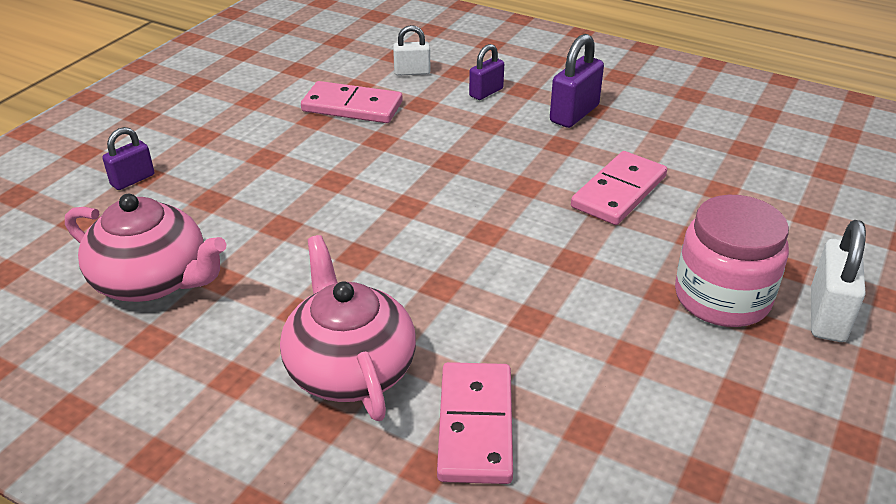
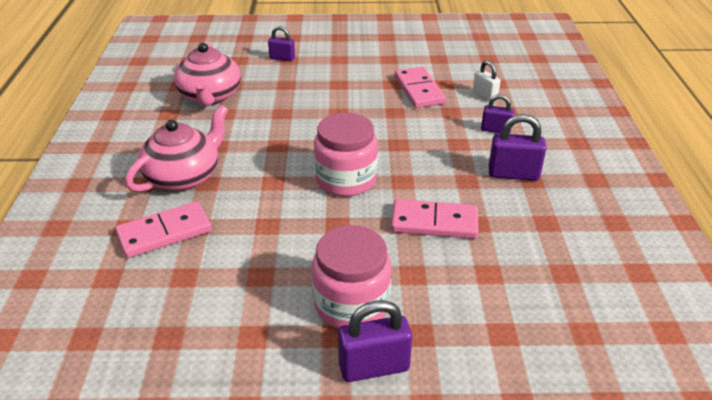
camera: 60 degrees right, 0 degrees up
white padlock [811,220,866,342] -> purple padlock [338,300,412,382]
none -> pink jar [314,113,378,196]

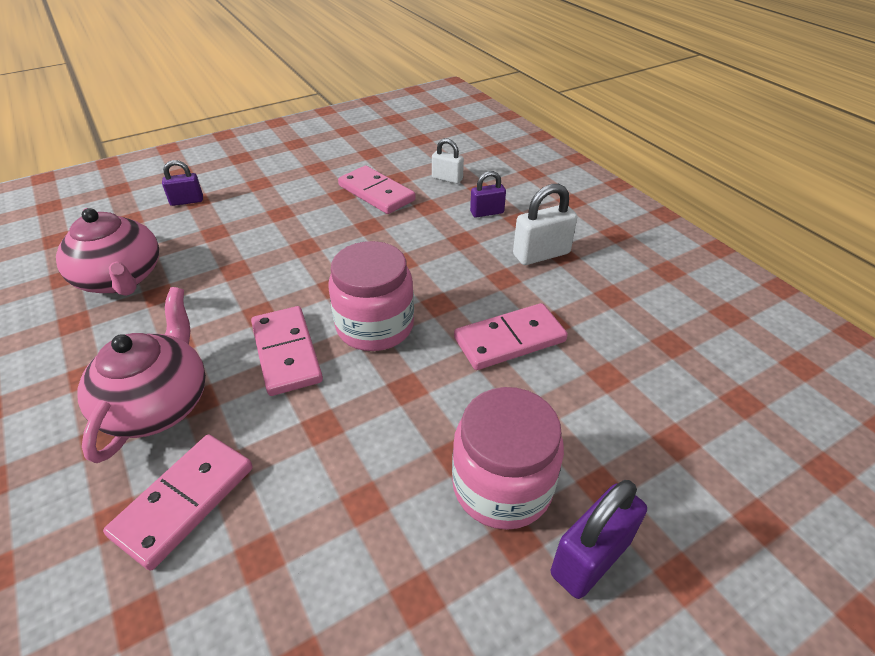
camera: 30 degrees left, 5 degrees up
purple padlock [489,114,546,181] -> white padlock [513,184,577,265]
none -> pink domino [251,306,323,396]

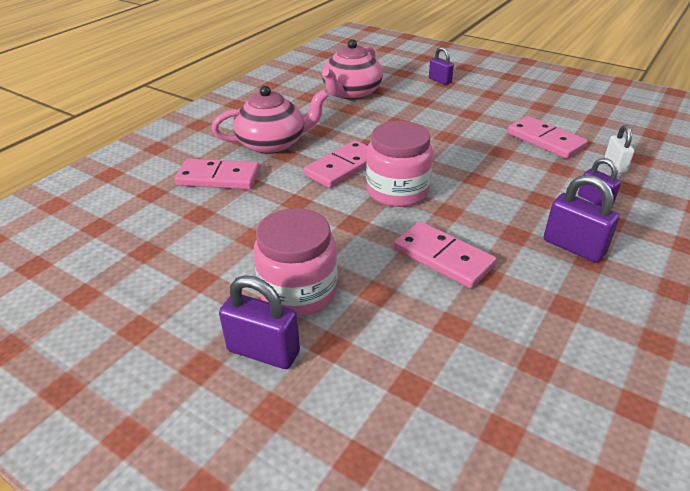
camera: 65 degrees right, 5 degrees down
pink domino [338,166,416,214] -> pink domino turned 60 degrees counterclockwise [507,116,588,159]
white padlock [513,184,577,265] -> purple padlock [544,175,620,263]

